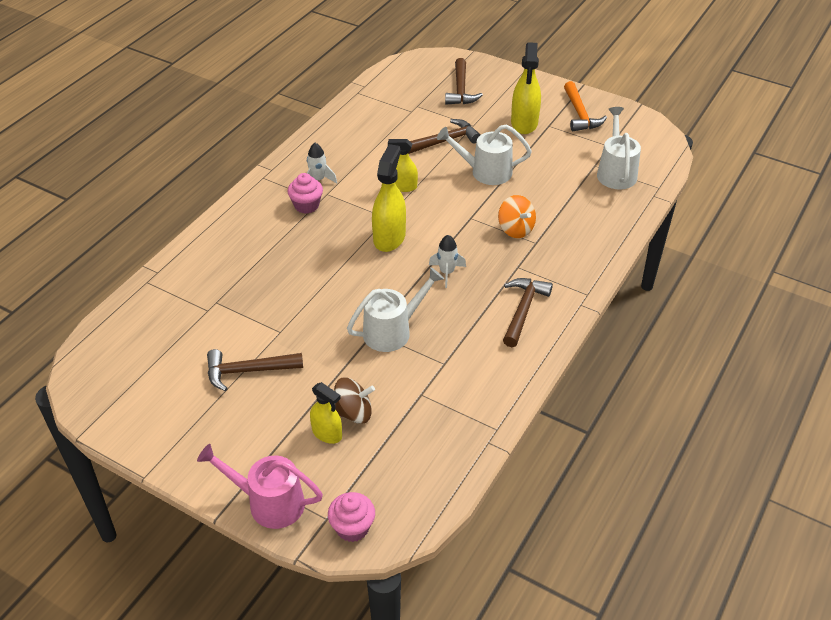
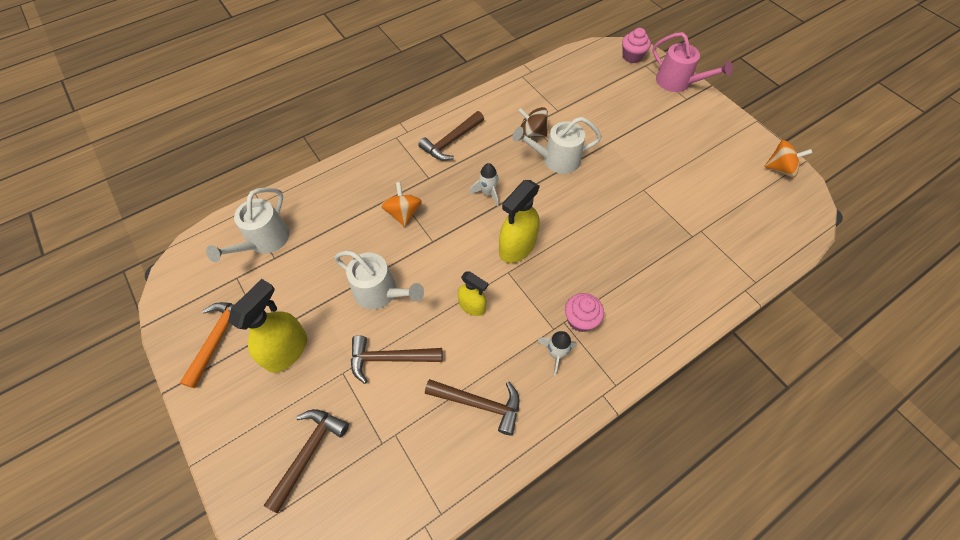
camera: 155 degrees left, 15 degrees up
brown hammer [207,349,303,391] -> brown hammer moved to [425,379,520,436]
yellow spray bottle [310,382,342,444] -> none
brown spinning top [334,378,375,424] -> brown spinning top moved to [518,107,548,138]
none -> orange spinning top [764,140,812,177]

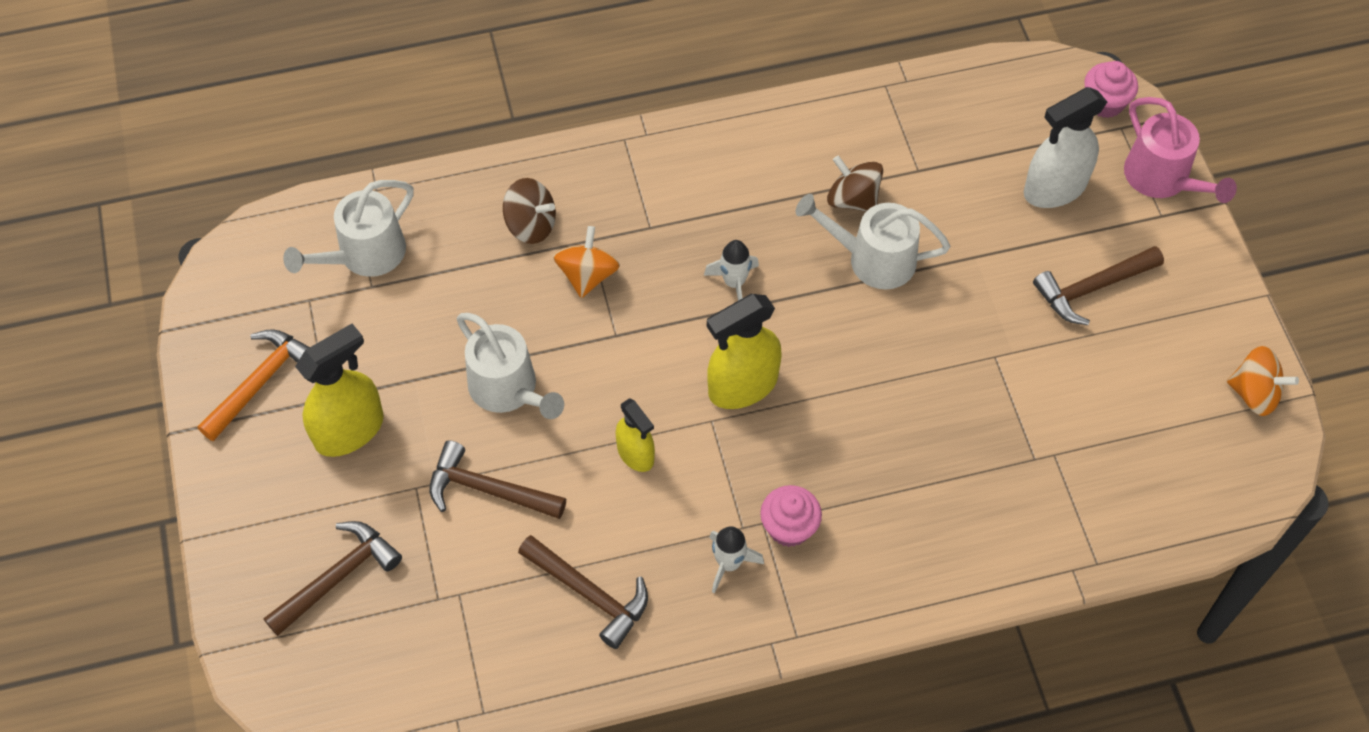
camera: 20 degrees right, 0 degrees up
brown hammer [418,111,484,161] -> brown hammer moved to [1033,246,1164,325]
none -> brown spinning top [503,178,556,244]
none -> white spray bottle [1024,87,1107,208]

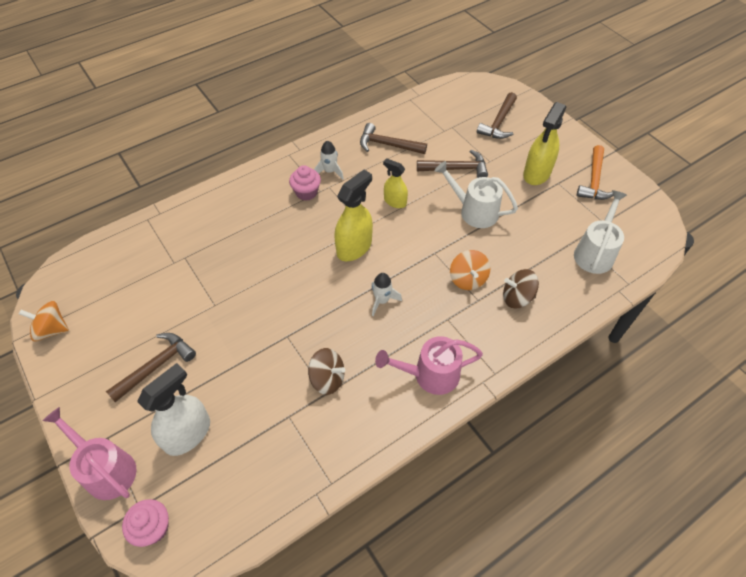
camera: 160 degrees right, 5 degrees down
white watering can [796,194,950,289] -> none
none -> pink watering can [375,336,483,395]

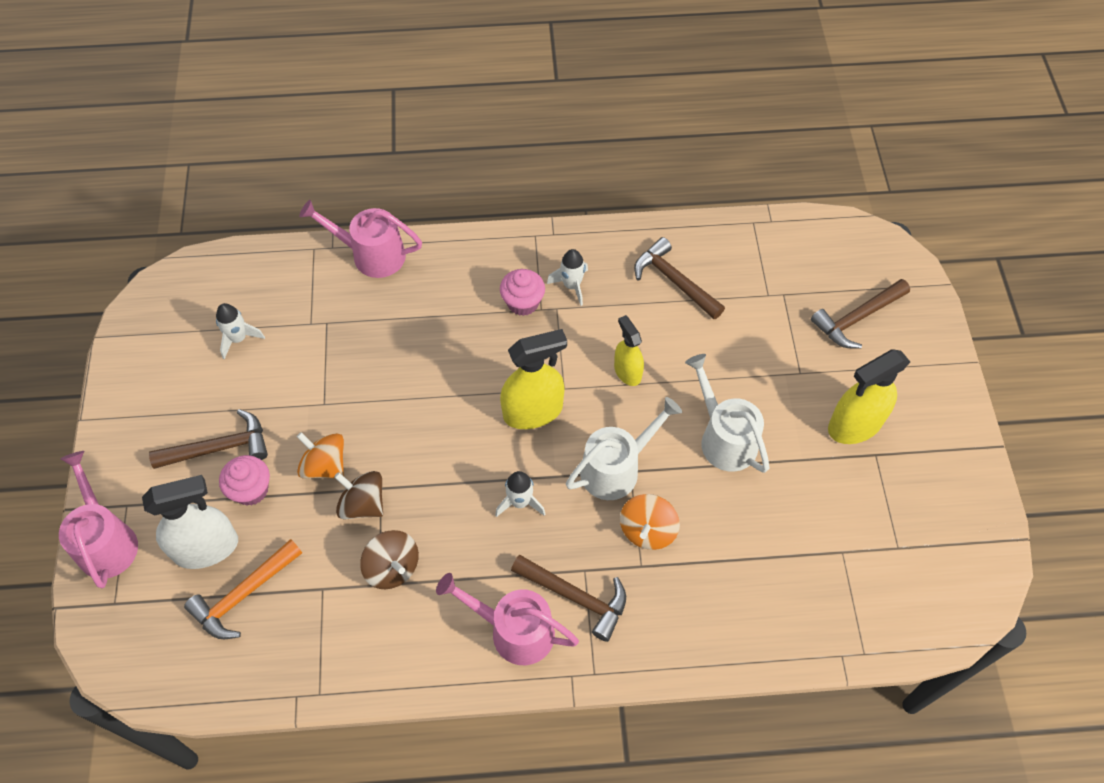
camera: 30 degrees right, 5 degrees up
orange spinning top [19,301,69,341] -> orange spinning top moved to [297,432,344,479]
pink cupcake [122,499,169,547] -> pink cupcake moved to [219,455,270,506]
brown hammer [417,150,488,178] -> brown hammer moved to [511,555,626,642]
brown spinning top [503,269,539,308] -> brown spinning top moved to [334,471,383,520]
white watering can [574,190,627,274] -> white watering can moved to [566,397,682,500]
orange hammer [577,145,613,200] -> orange hammer moved to [184,539,302,639]
none -> white rocket [216,303,265,359]
none -> pink watering can [299,200,422,278]

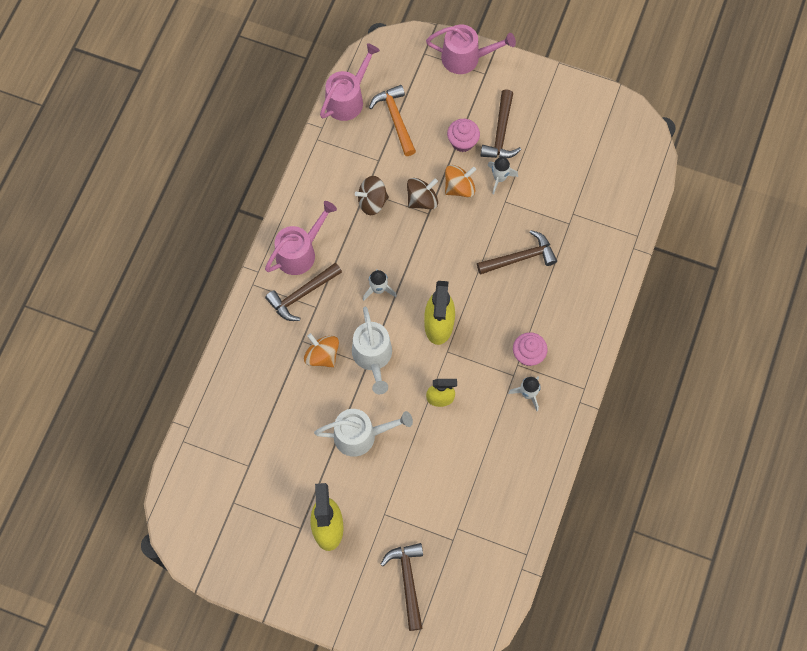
camera: 115 degrees right, 10 degrees up
white spray bottle [142,475,238,569] -> none
white rocket [216,303,265,359] -> white rocket moved to [487,157,518,195]
pink watering can [299,200,422,278] -> pink watering can moved to [320,43,380,121]
brown hammer [634,237,725,319] -> brown hammer moved to [477,230,557,275]

